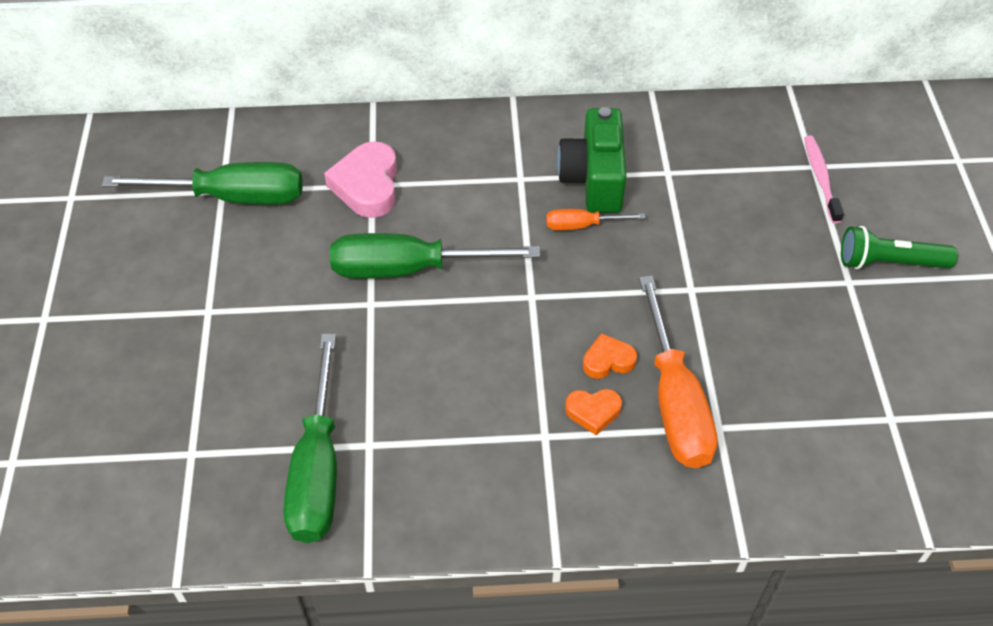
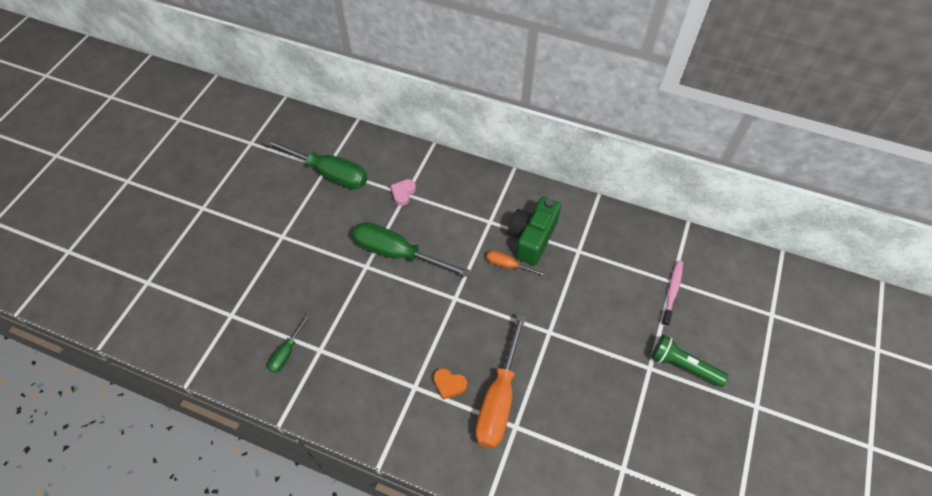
camera: 25 degrees right, 5 degrees up
green screwdriver [284,334,337,543] -> green screwdriver [268,314,310,373], size x0.49
pink heart [324,141,397,218] -> pink heart [390,179,416,206], size x0.57
orange heart [583,333,637,379] -> none

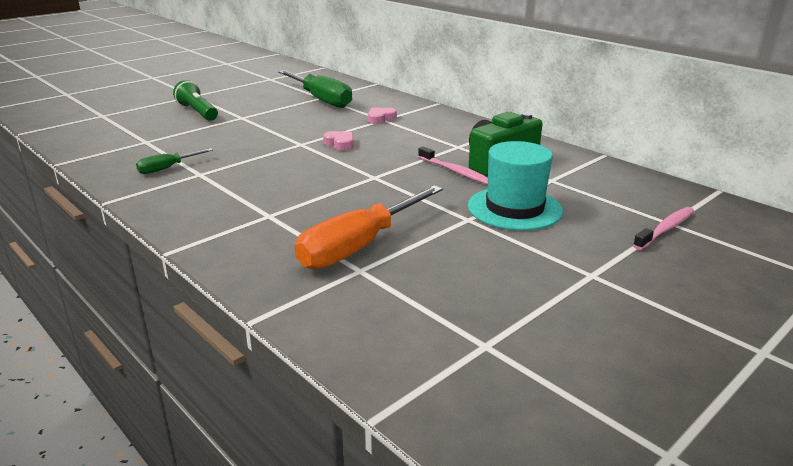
camera: 25 degrees right, 30 degrees down
green screwdriver [352,222,471,278] -> pink heart [323,131,353,150]
orange heart [434,368,467,400] -> none
orange screwdriver [486,250,547,277] -> pink toothbrush [418,147,488,185]
green flashlight [651,335,729,387] -> green flashlight moved to [173,80,218,121]
none -> turquoise hat [468,141,563,231]

